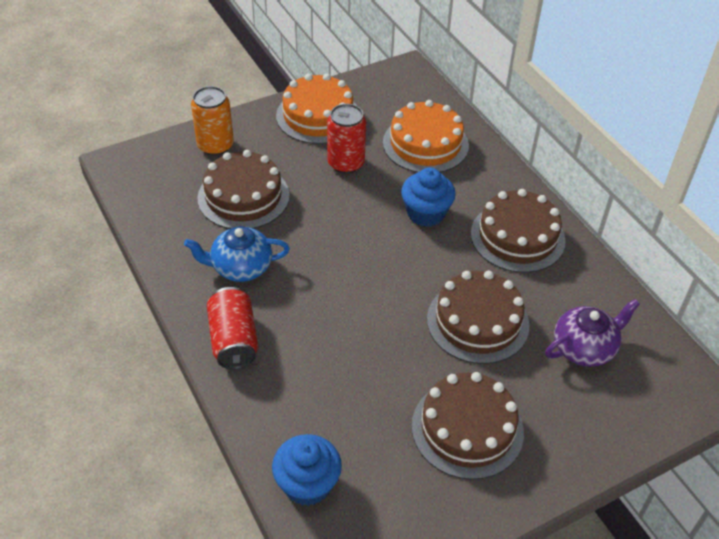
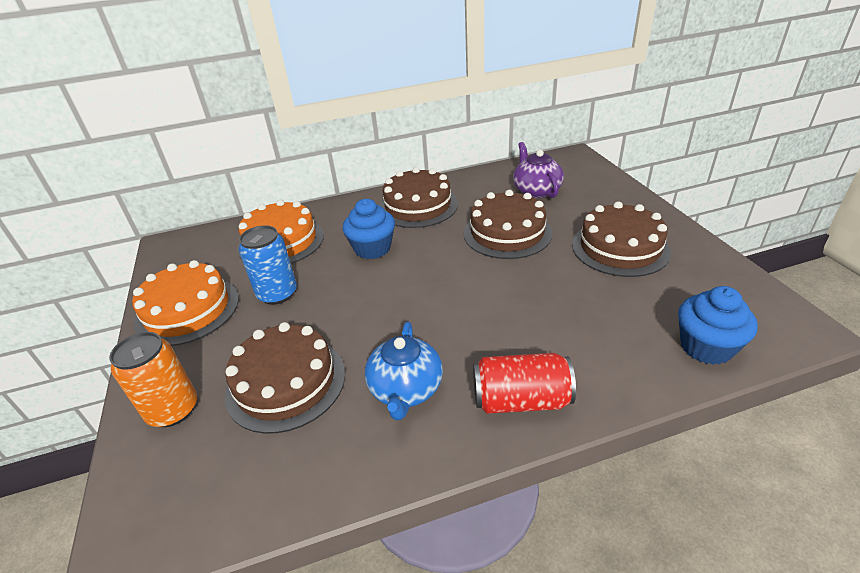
camera: 75 degrees left, 10 degrees down
red can [327,104,366,174] -> blue can [239,225,297,305]

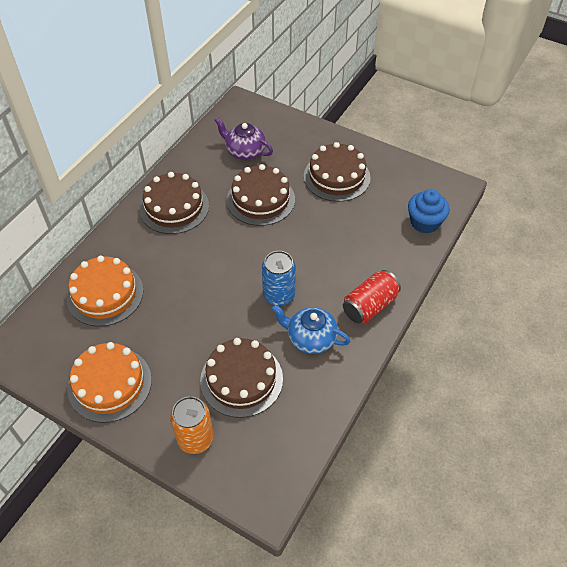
camera: 45 degrees left, 15 degrees up
blue can [239,225,297,305] -> blue can moved to [262,251,296,306]
blue cupcake [342,199,395,259] -> none
blue teapot [365,322,443,420] -> blue teapot turned 150 degrees clockwise [271,305,350,354]

